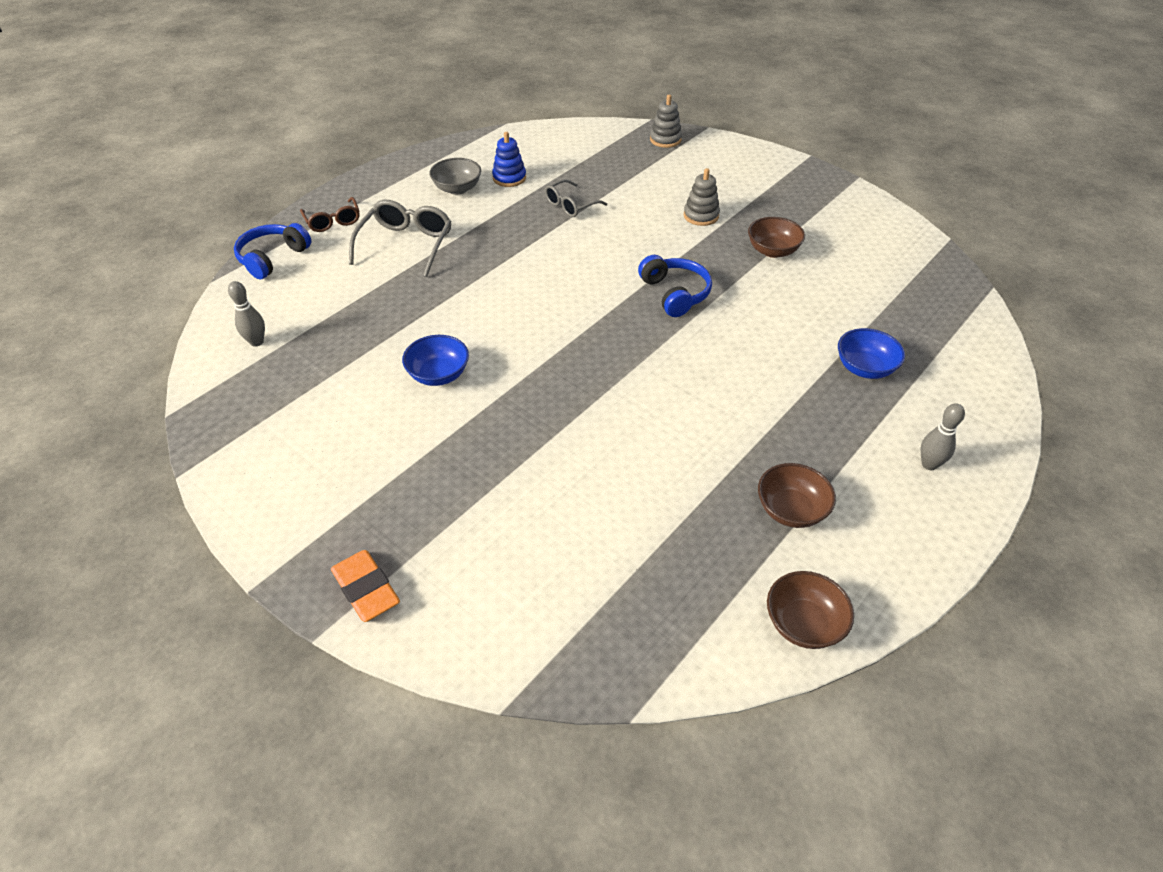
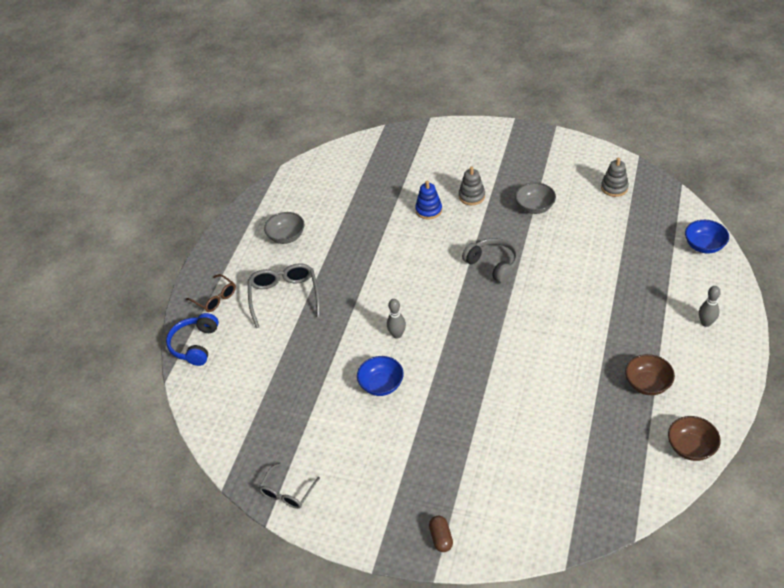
camera: 20 degrees left, 0 degrees up
grey bowling pin [228,281,265,347] -> grey bowling pin moved to [387,299,406,339]
orange eraser [331,550,400,622] -> brown capsule [429,516,453,552]
blue stacking toy [492,132,526,187] -> blue stacking toy moved to [415,181,442,220]
grey glasses [545,179,607,217] -> grey glasses moved to [259,463,320,509]
blue headphones [638,255,712,317] -> grey headphones [462,238,518,283]
grey stacking toy [650,95,682,148] -> grey stacking toy moved to [601,158,629,197]
brown bowl [748,217,805,258] -> grey bowl [515,182,556,214]
blue bowl [838,328,905,379] -> blue bowl moved to [685,220,729,254]

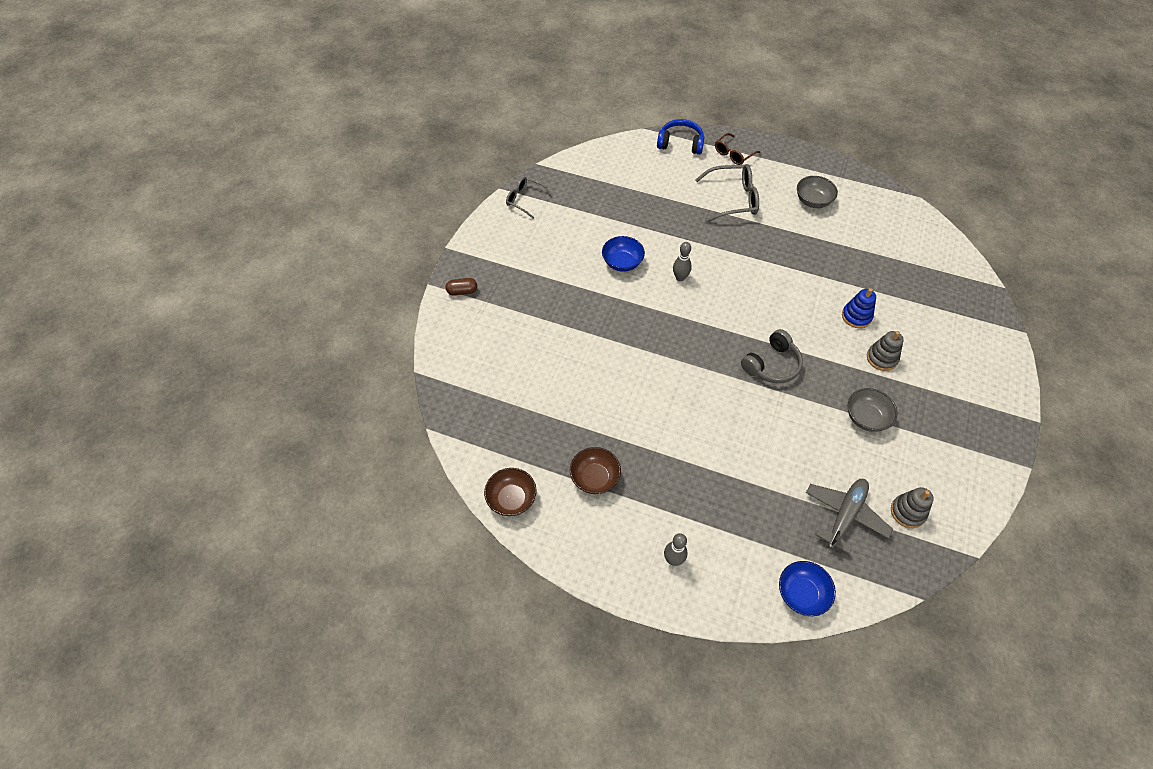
camera: 90 degrees right, 10 degrees up
none -> grey plane [806,479,893,554]

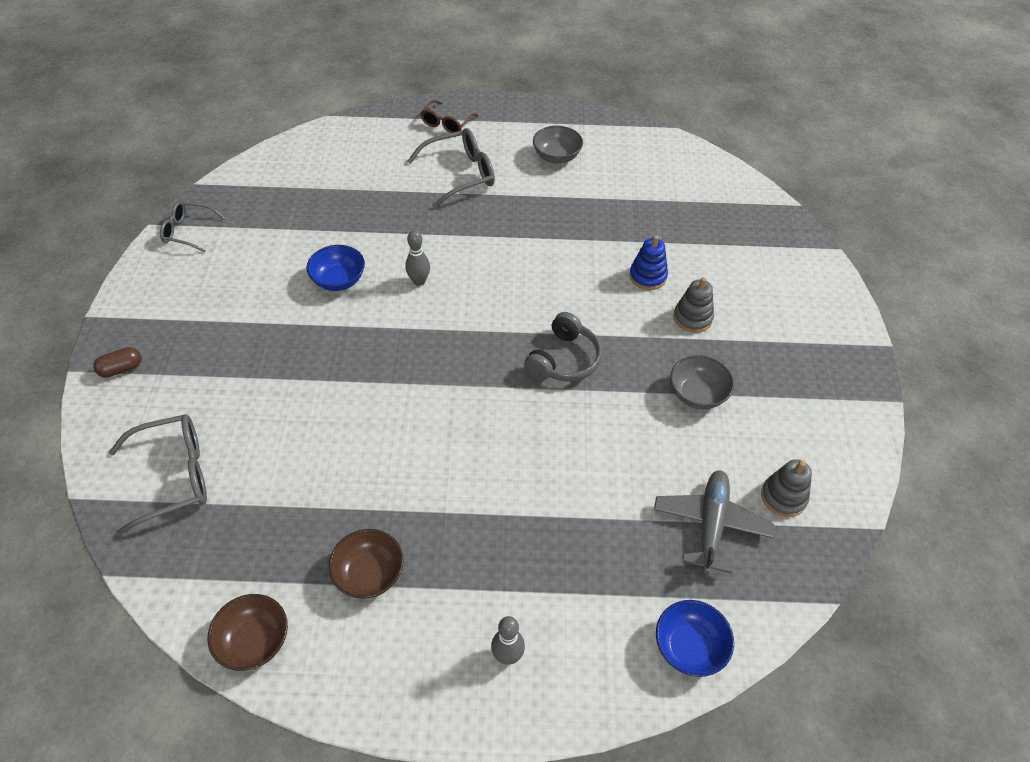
camera: 20 degrees left, 5 degrees down
blue headphones [657,119,705,155] -> none
none -> grey glasses [109,414,207,536]

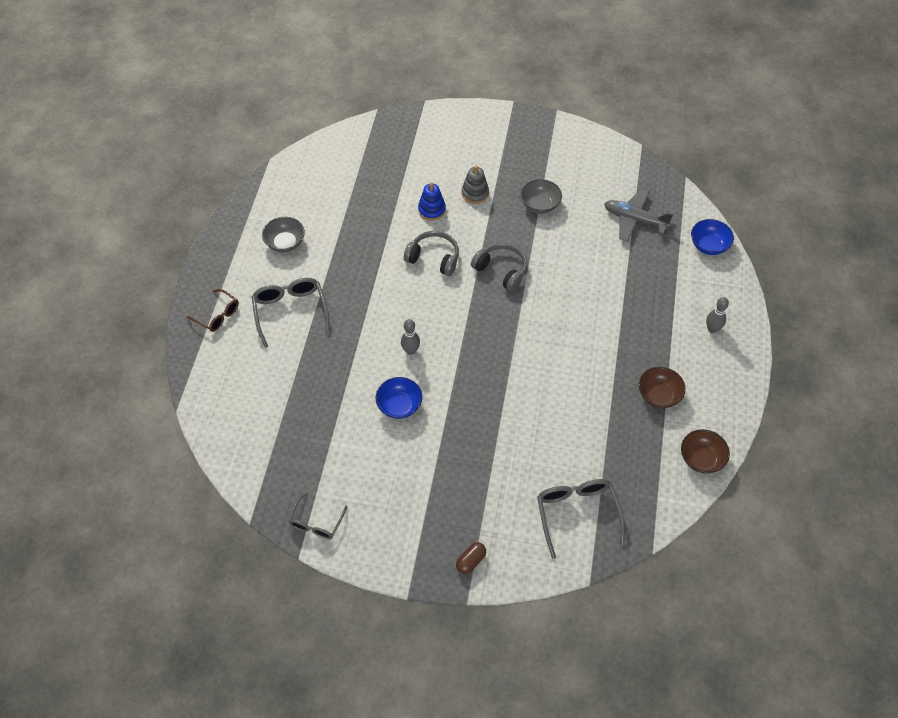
camera: 80 degrees left, 5 degrees up
brown capsule [93,347,142,378] -> brown capsule turned 60 degrees clockwise [456,542,486,574]
grey stacking toy [761,459,812,517] -> none
none -> grey headphones [404,231,459,276]

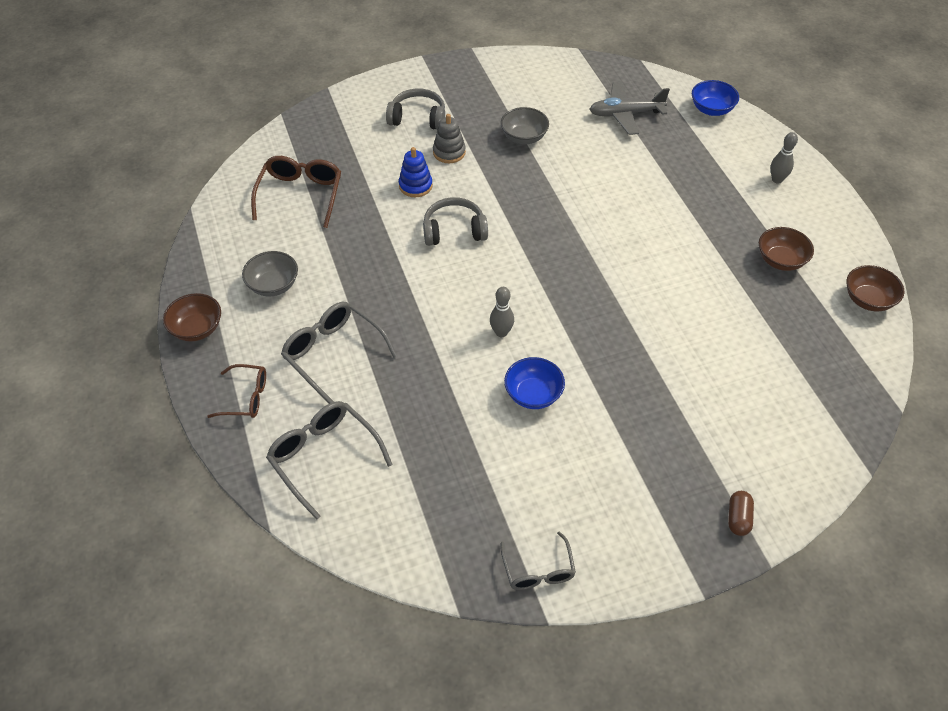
camera: 30 degrees left, 5 degrees down
grey headphones [471,243,527,292] -> grey headphones moved to [386,89,445,129]
grey glasses [537,479,625,559] -> grey glasses moved to [266,401,393,520]
none -> brown bowl [163,293,221,341]
none -> brown glasses [251,156,341,228]

